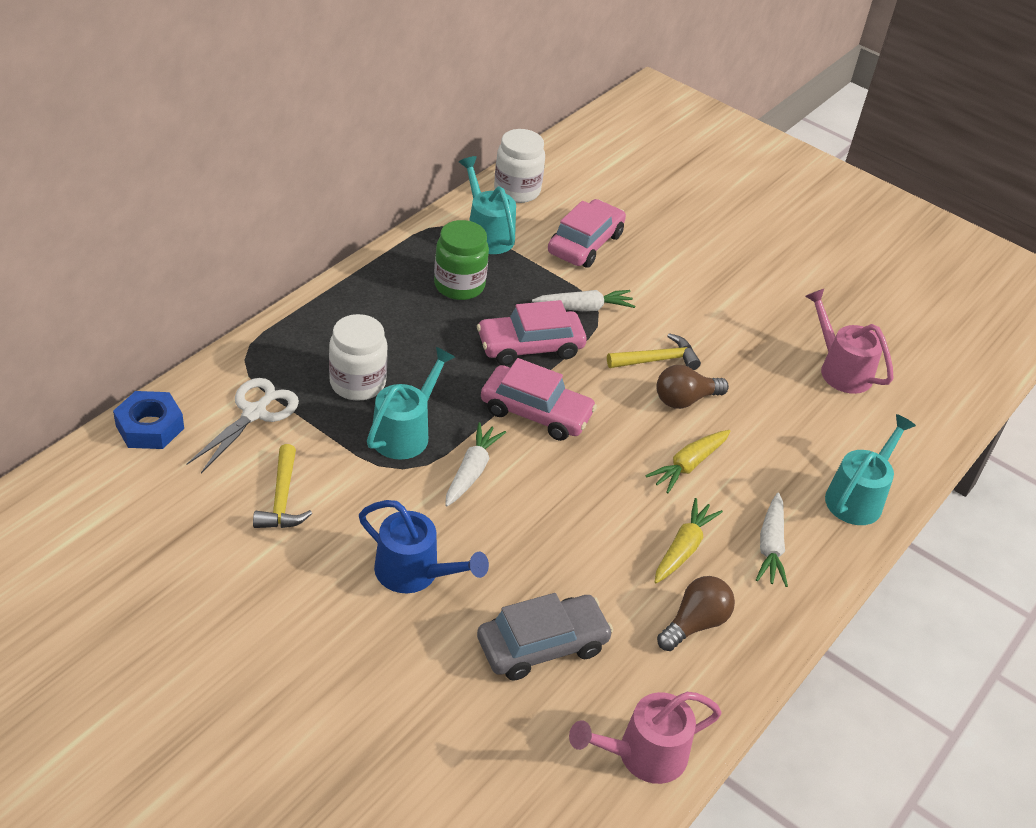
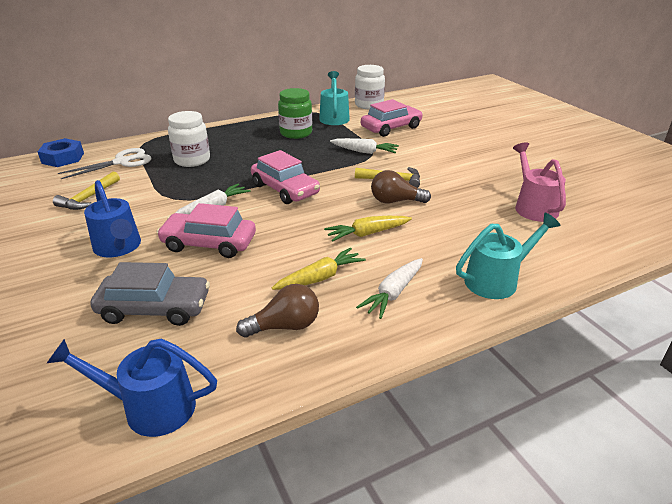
camera: 30 degrees right, 10 degrees down
turquoise watering can [367,347,455,460] -> none
pink car [477,300,587,366] -> pink car moved to [157,203,256,258]
pink watering can [569,692,722,784] -> blue watering can [47,339,217,437]

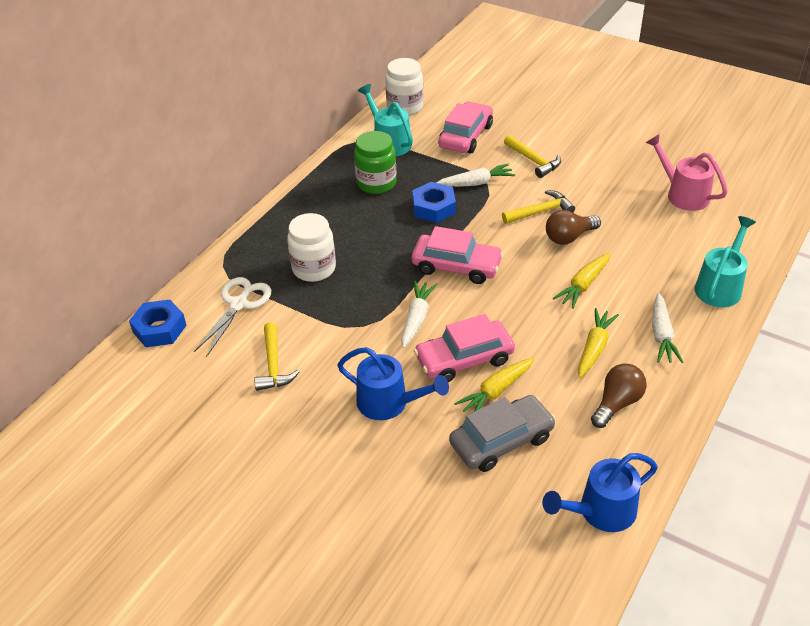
camera: 30 degrees left, 10 degrees up
none -> blue nut [412,182,456,223]
none -> yellow carrot [454,358,534,412]
none -> yellow hammer [504,135,561,178]

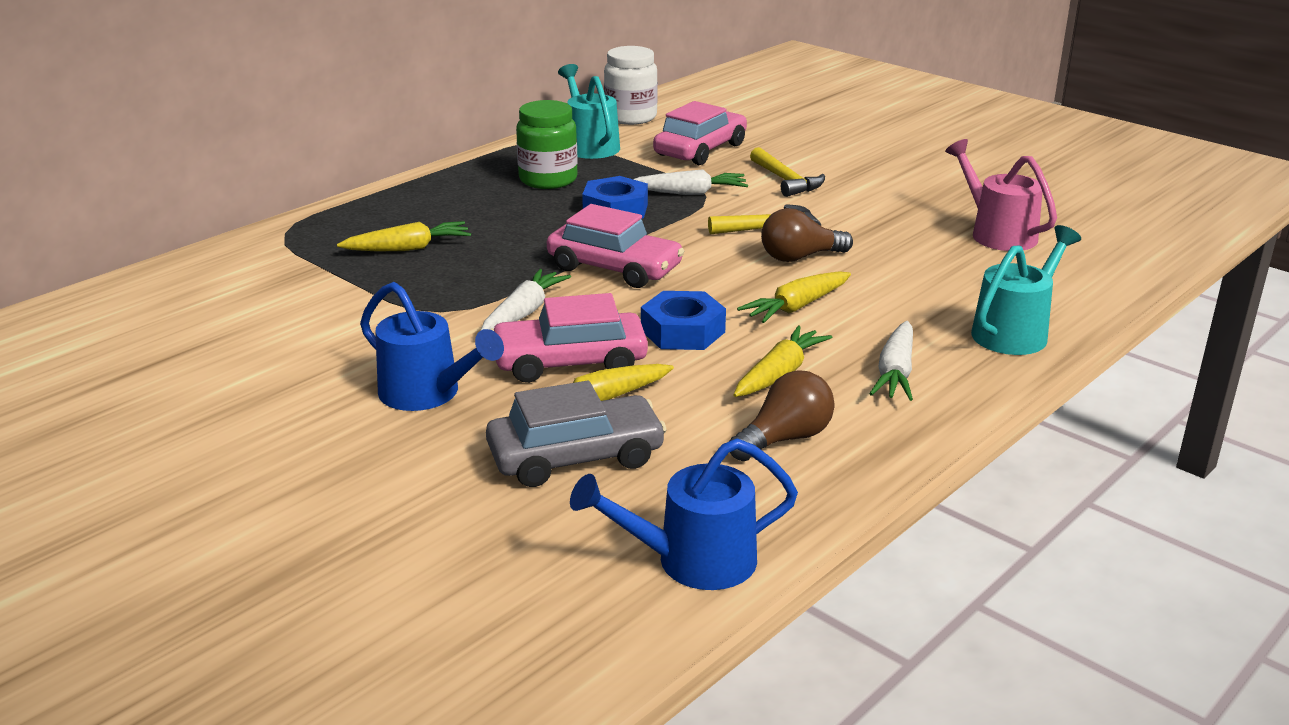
camera: 10 degrees right, 15 degrees down
blue nut [129,299,187,347] -> blue nut moved to [641,291,726,350]
white scissors [194,277,271,357] -> none
yellow hammer [254,322,300,391] -> none
white jar [287,213,336,282] -> yellow carrot [337,221,471,251]

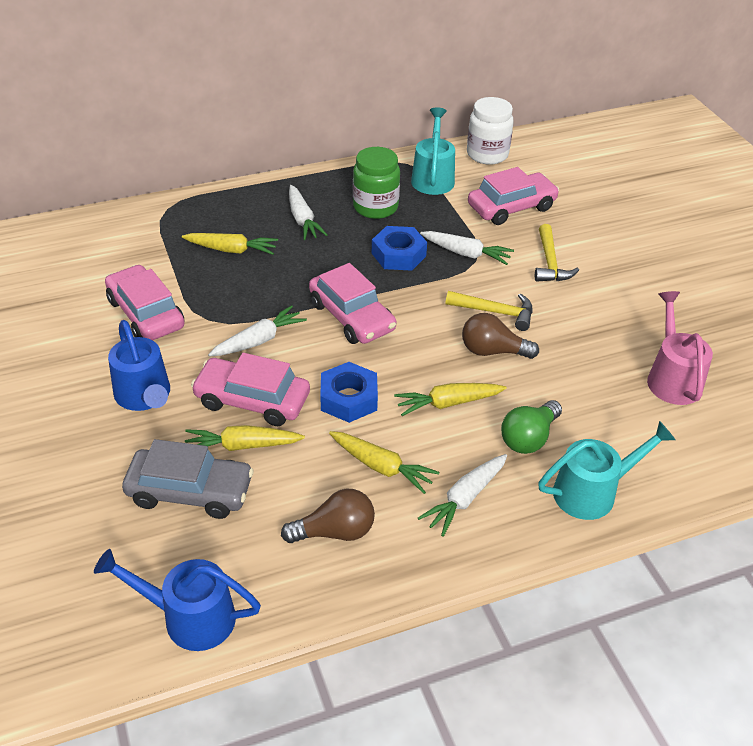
camera: 25 degrees right, 15 degrees up
yellow carrot [733,325,832,397] -> yellow carrot turned 60 degrees clockwise [329,431,439,494]
none -> pink car [105,265,185,340]
none -> white carrot [289,185,327,240]
none -> green light bulb [501,400,562,454]

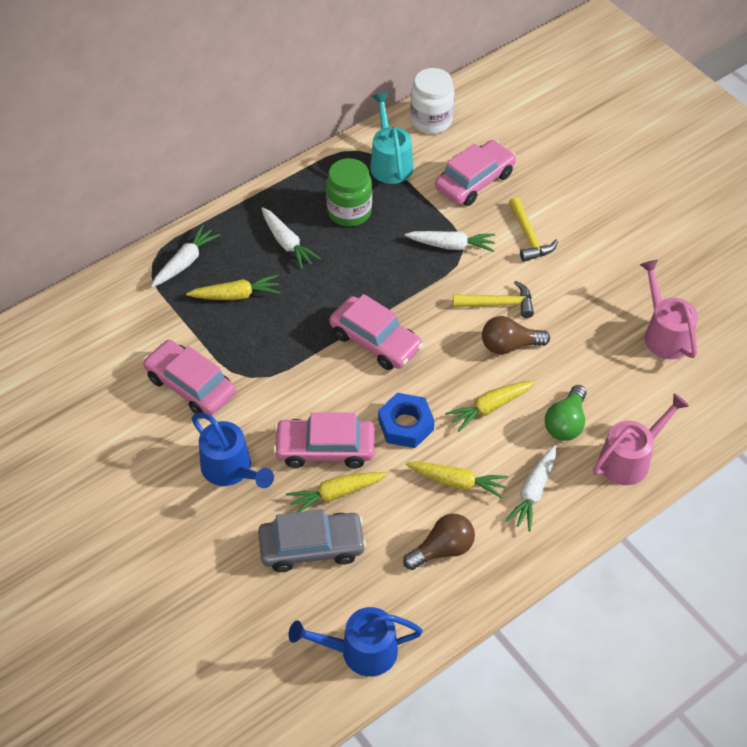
camera: 15 degrees left, 10 degrees up
white carrot [208,305,307,357] -> white carrot moved to [151,224,220,287]
blue nut [372,226,427,271] -> none
turquoise watering can [538,421,675,520] -> pink watering can [593,393,689,485]

